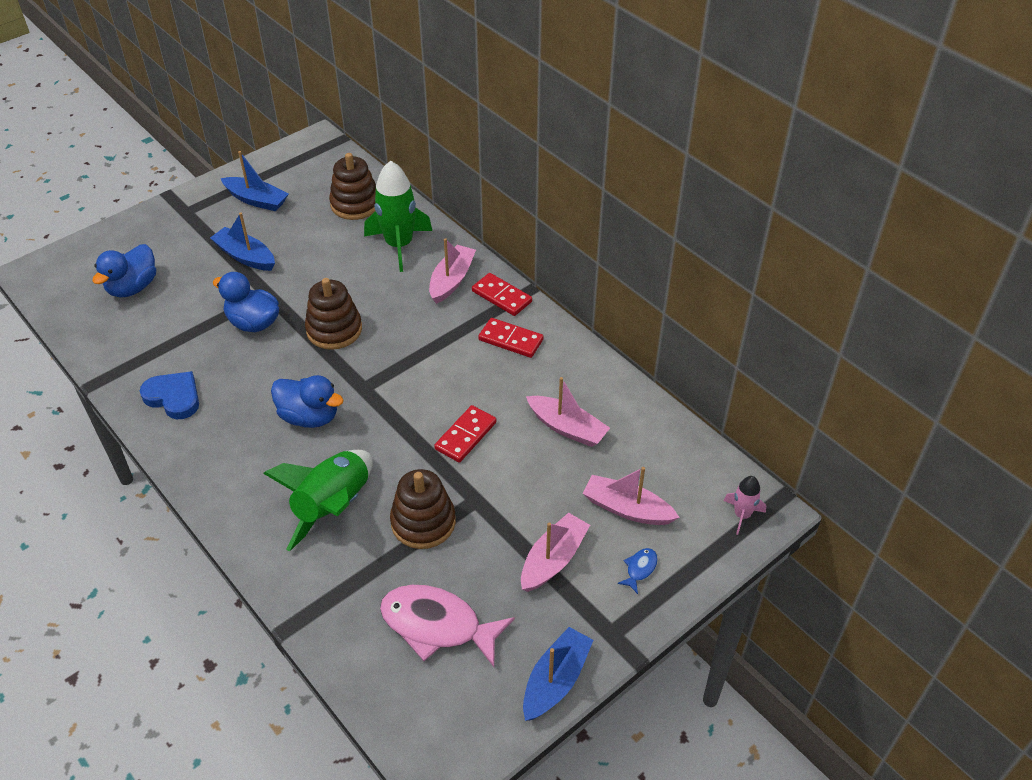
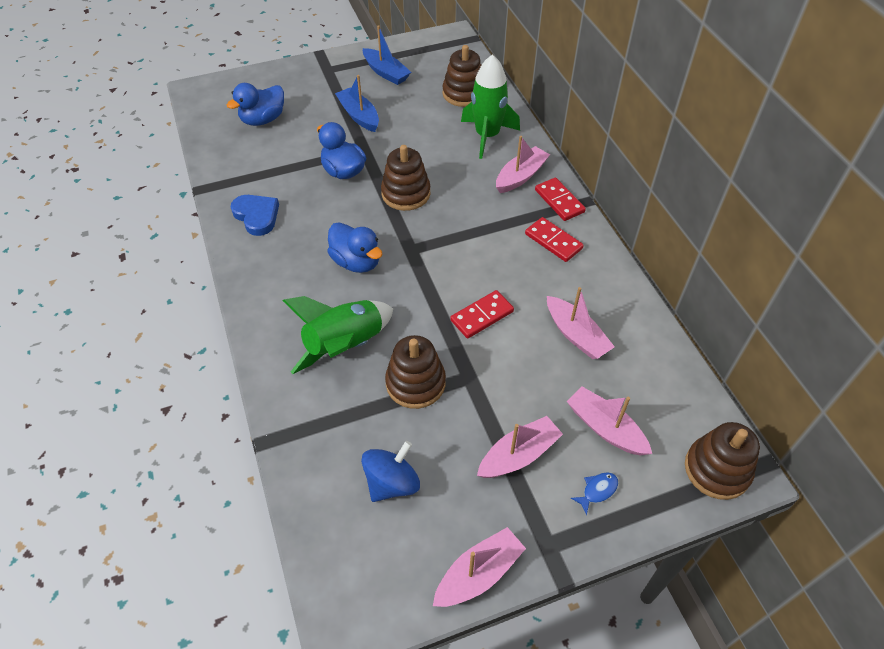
camera: 20 degrees right, 5 degrees up
pink fish [380,585,515,667] -> blue spinning top [361,441,420,502]
blue boat [523,627,593,721] -> pink boat [433,527,526,607]
pink rocket [724,476,766,535] -> brown stacking toy [685,422,760,500]

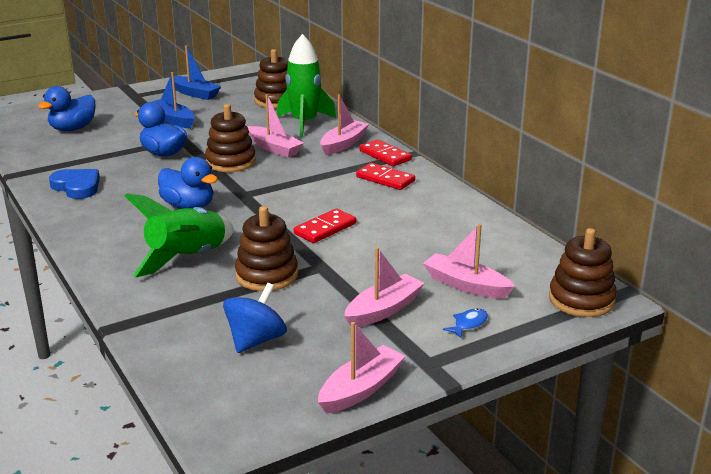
camera: 10 degrees left, 25 degrees down
pink boat [547,287,615,359] -> pink boat moved to [248,94,304,158]

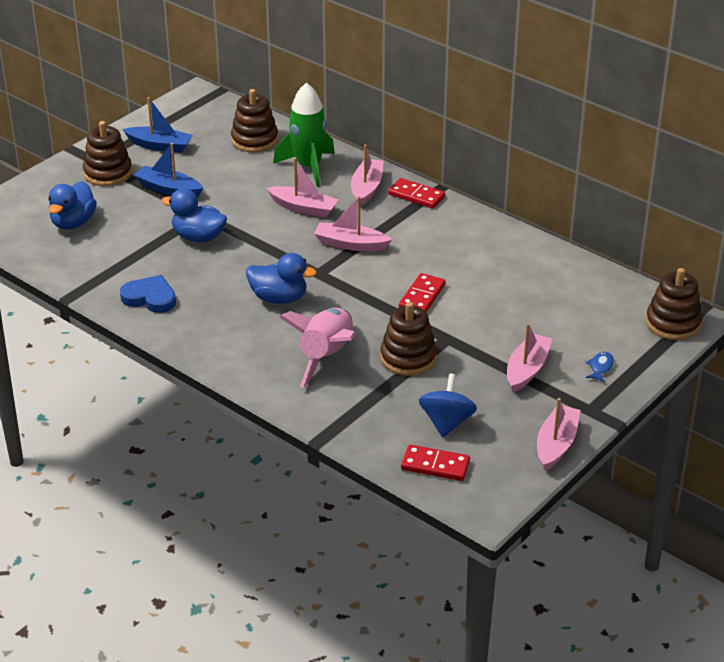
camera: 20 degrees left, 10 degrees up
green rocket [125,193,234,278] -> pink rocket [279,308,355,388]
brown stacking toy [205,104,256,172] -> brown stacking toy moved to [83,121,132,186]
red domino [356,163,415,190] -> red domino moved to [401,445,470,481]
pink boat [423,223,515,299] -> pink boat moved to [314,196,393,251]

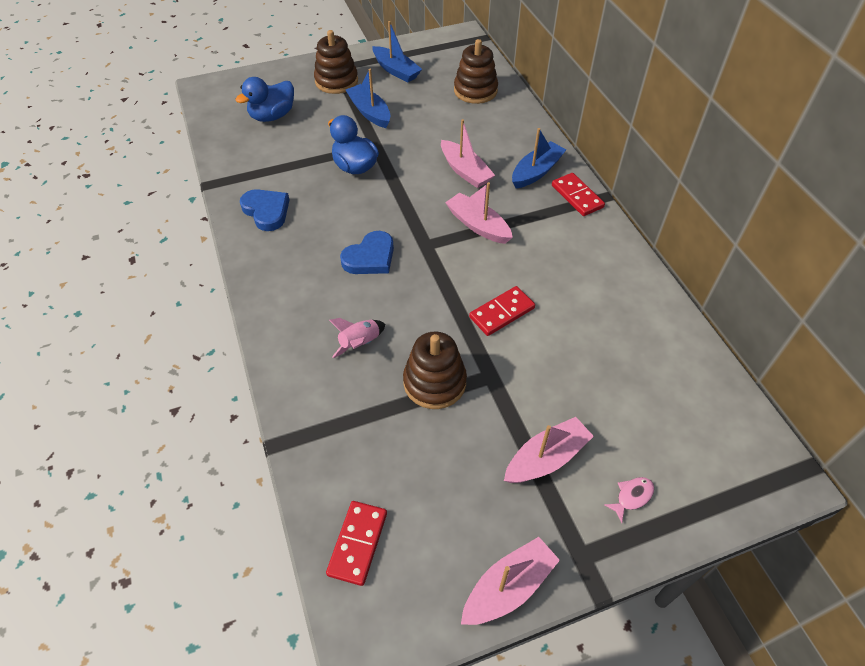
camera: 30 degrees right, 15 degrees up
blue duck [246,253,317,304] -> blue heart [340,231,394,274]
green rocket [273,82,335,187] -> none
pink rocket [279,308,355,388] -> pink rocket [329,318,385,358], size x0.50
pink boat [351,144,384,206] -> blue boat [512,128,566,189]
red domino [401,445,470,481] -> red domino turned 60 degrees clockwise [326,501,387,586]
blue spinning top [419,374,477,437] -> none
blue fish [586,352,614,383] -> pink fish [604,477,654,523]
brown stacking toy [646,268,702,340] -> none

